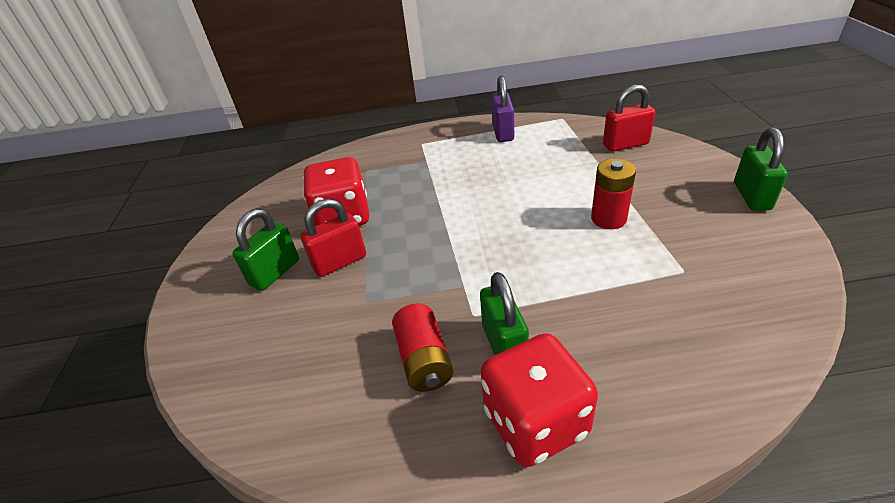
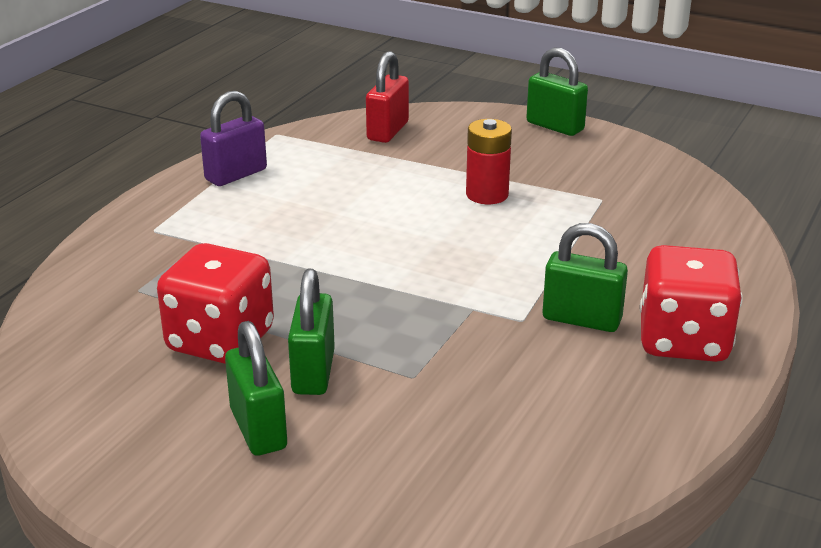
camera: 60 degrees left, 10 degrees down
red padlock [300,199,366,277] -> green padlock [288,269,335,395]
red battery [392,303,453,392] -> none
purple padlock [491,76,514,142] -> purple padlock turned 75 degrees counterclockwise [200,91,267,186]

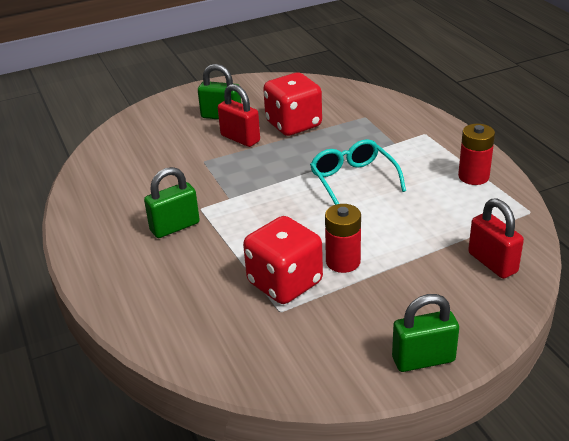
camera: 130 degrees right, 5 degrees up
purple padlock [200,91,267,186] -> red battery [458,124,495,185]
green padlock [288,269,335,395] -> red padlock [218,84,260,147]
red dice [640,245,743,362] -> red dice moved to [243,216,323,304]
none -> turquoise glasses [310,139,406,205]

